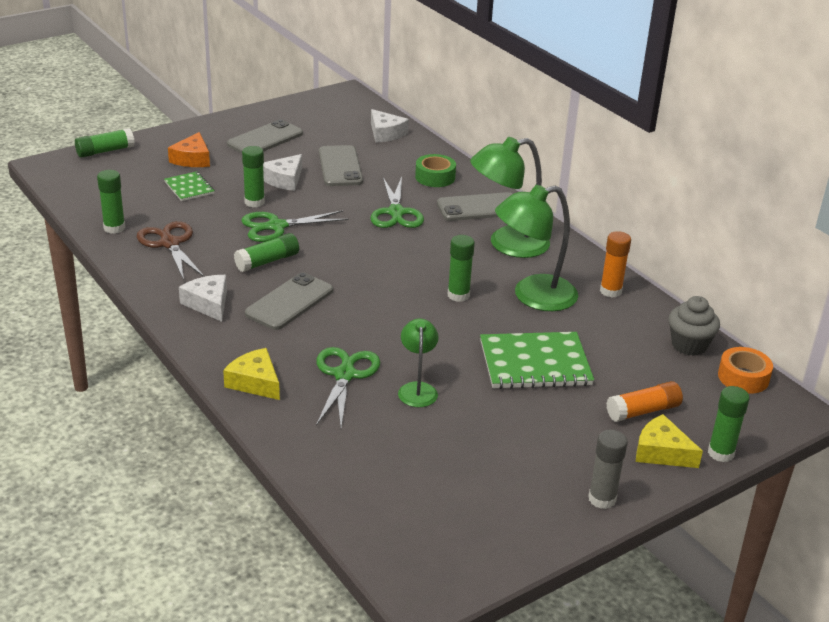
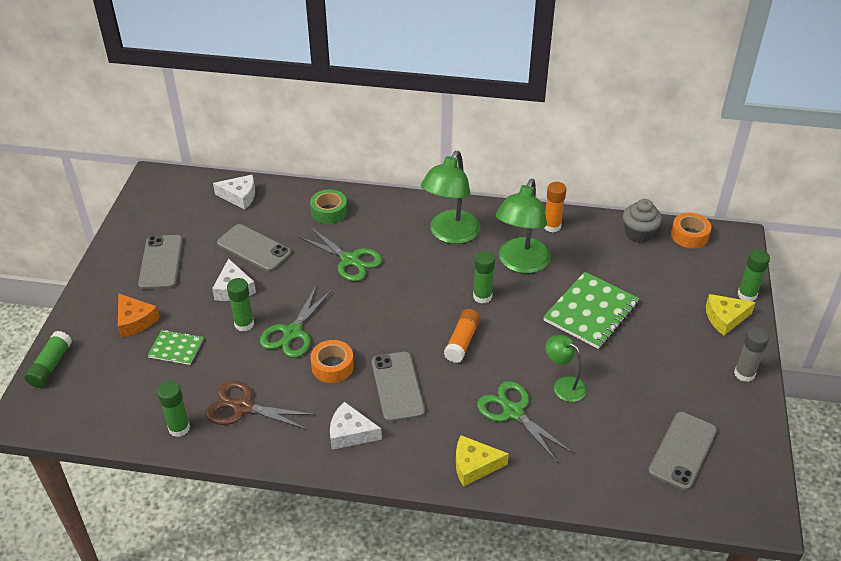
camera: 45 degrees left, 10 degrees up
green glue stick [234,233,299,272] -> orange tape [310,340,354,383]
grey phone [437,192,512,221] -> grey phone moved to [648,412,717,491]
orange glue stick [606,381,683,422] -> orange glue stick moved to [444,309,481,363]

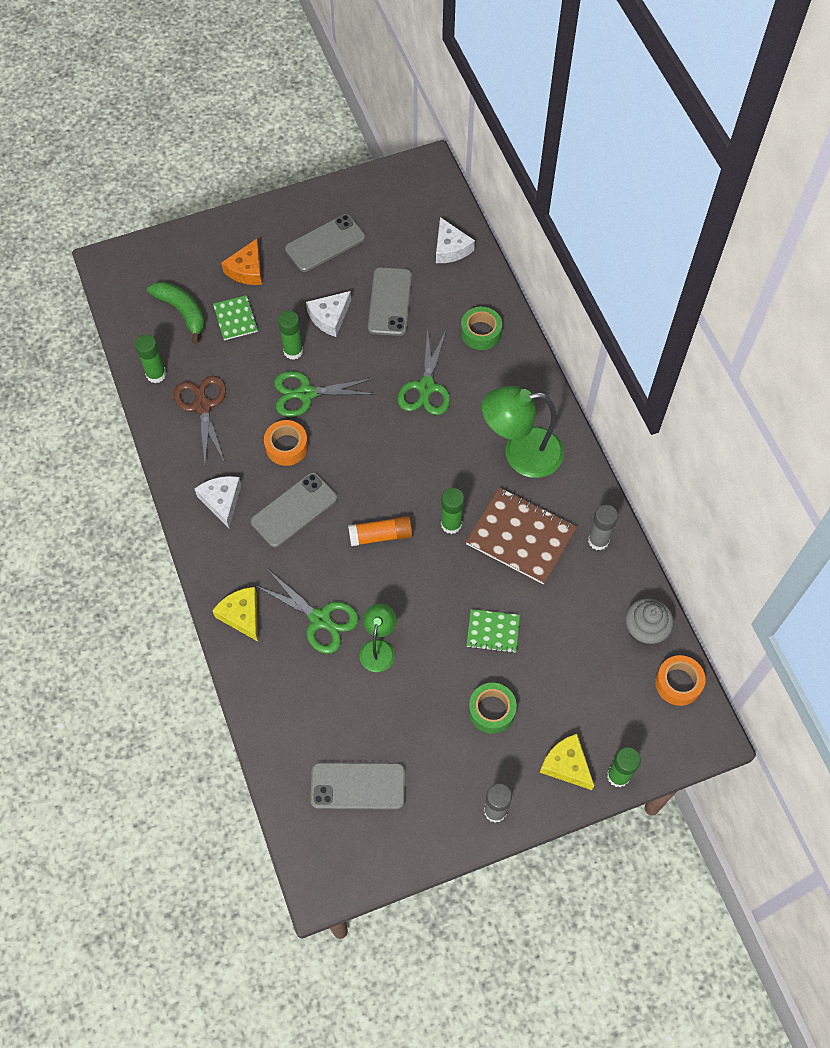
camera: 60 degrees right, 20 degrees up
green glue stick [24,331,72,388] -> none
green scissors [477,381,573,463] -> green scissors turned 105 degrees clockwise [256,570,359,654]
green lamp [496,179,551,273] -> brown notebook [466,487,577,584]
green notebook [543,272,640,349] -> green notebook [467,609,520,653], size x0.54
orange glue stick [544,182,566,232] -> grey glue stick [588,505,618,551]
none -> green banana [147,281,205,344]
none -> green tape [468,683,517,734]

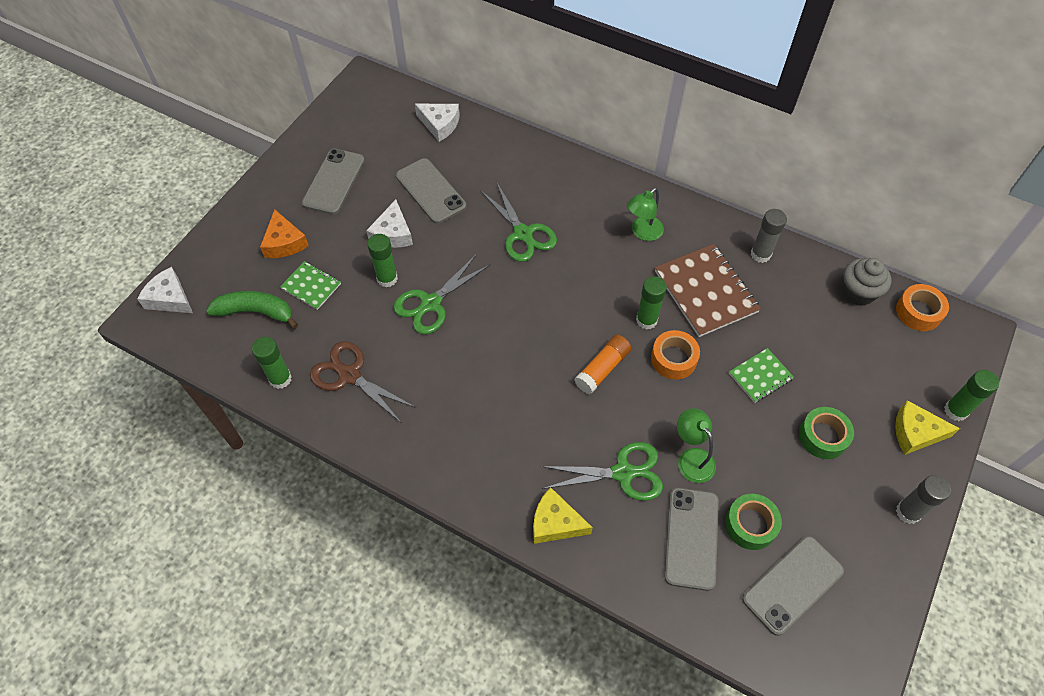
camera: 40 degrees left, 5 degrees down
white cheese [195,476,242,528] -> white cheese moved to [137,267,193,313]
grey phone [251,472,337,548] -> grey phone moved to [664,488,719,591]
orange tape [264,420,308,466] -> orange tape moved to [651,330,700,379]
green tape [461,307,502,350] -> green tape moved to [725,494,782,550]
brown notebook [466,487,577,584] -> brown notebook turned 75 degrees clockwise [655,244,761,337]
green lamp [482,386,564,478] -> green lamp [627,188,664,241], size x0.56

